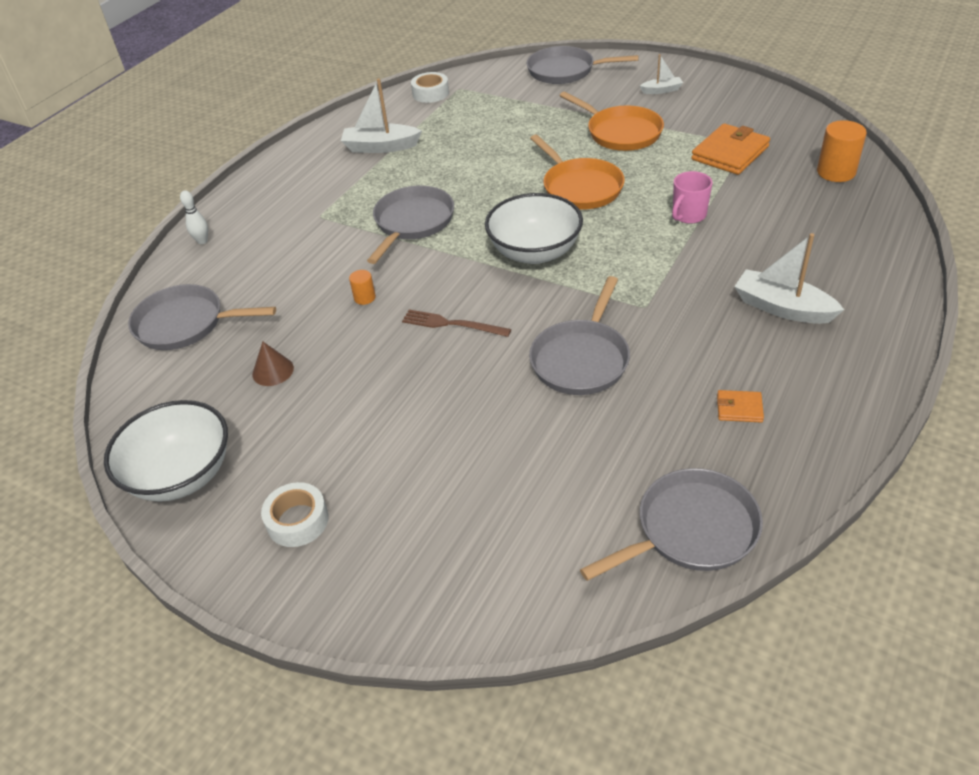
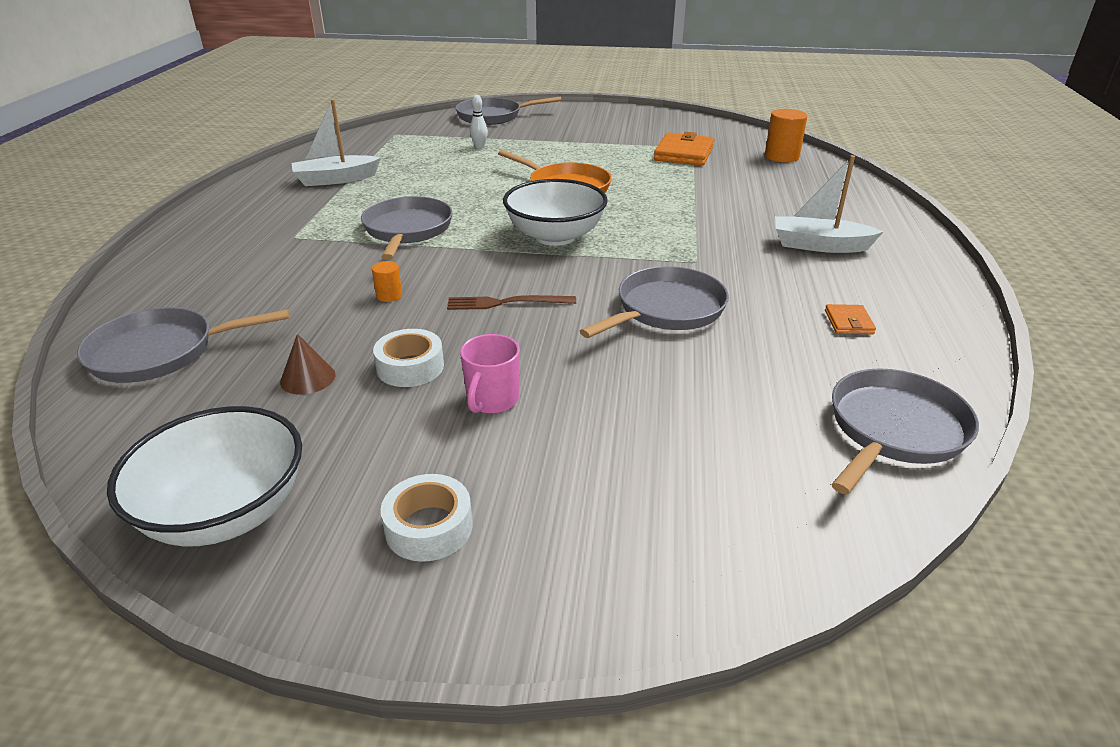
camera: 25 degrees left, 10 degrees down
white bowling pin [180,190,208,244] -> white bowling pin moved to [470,95,488,149]
white tape [411,72,449,103] -> white tape moved to [373,329,444,387]
grey pan [529,276,630,395] -> grey pan turned 135 degrees counterclockwise [580,266,729,338]
orange pan [560,91,664,151] -> none
white boat [640,54,683,94] -> none
pink mug [672,171,712,224] -> pink mug moved to [460,334,520,414]
orange wallet [717,390,764,423] -> orange wallet turned 75 degrees counterclockwise [825,304,876,334]

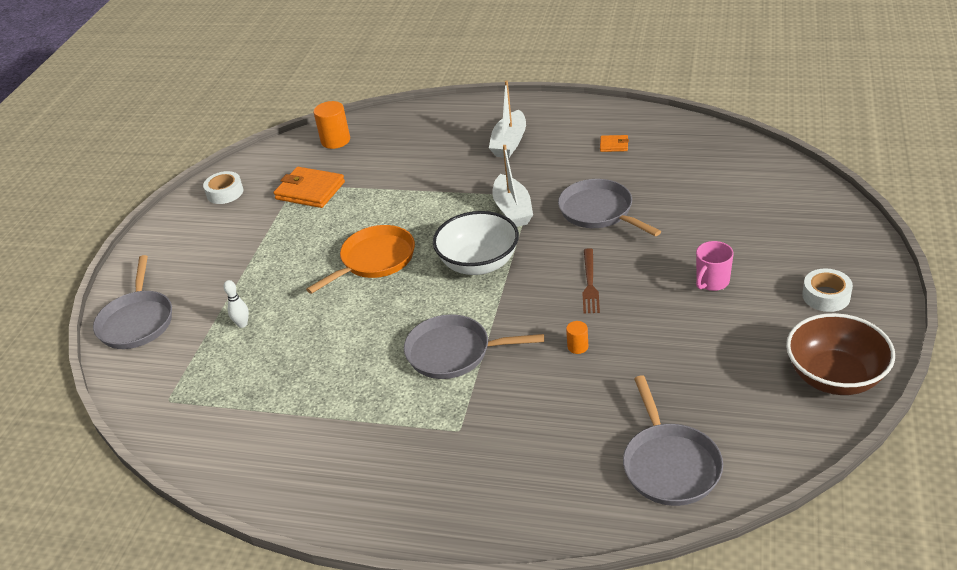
camera: 80 degrees left, 5 degrees up
white bowl [107,406,302,546] -> brown bowl [786,313,895,395]
brown cone [280,334,336,395] -> none
white boat [291,99,381,186] -> white boat moved to [492,145,533,227]
white tape [373,329,444,387] -> white tape moved to [203,171,243,204]
pink mug [460,334,520,414] -> pink mug turned 105 degrees clockwise [696,241,734,291]
grey pan [831,368,979,495] -> none

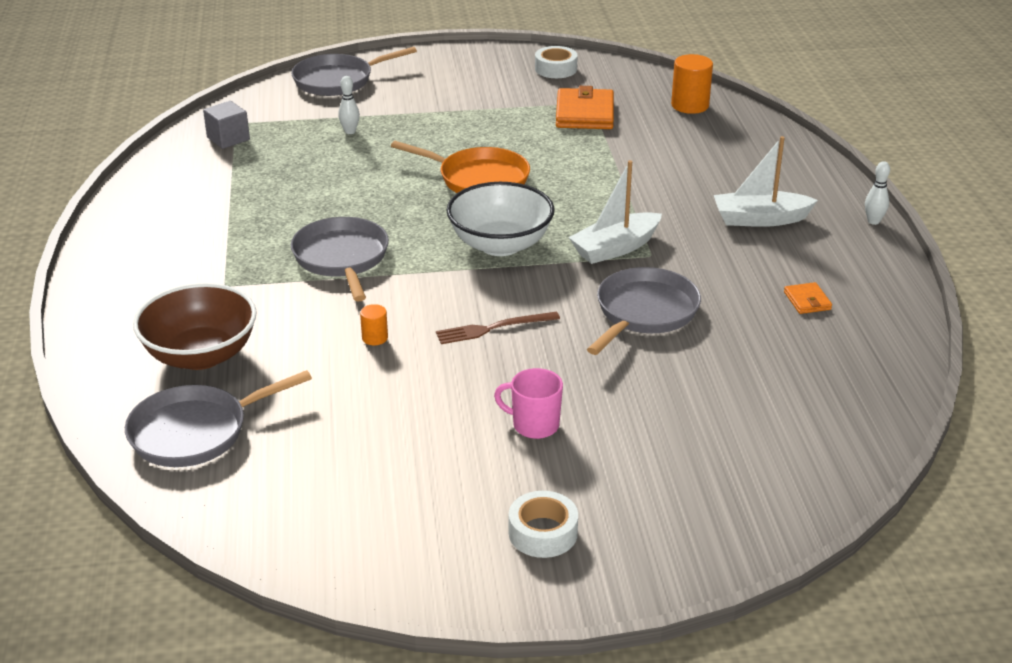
camera: 65 degrees right, 5 degrees down
brown bowl [786,313,895,395] -> brown bowl moved to [133,283,257,370]
none -> grey cube [203,101,250,149]
none -> white bowling pin [865,161,890,225]

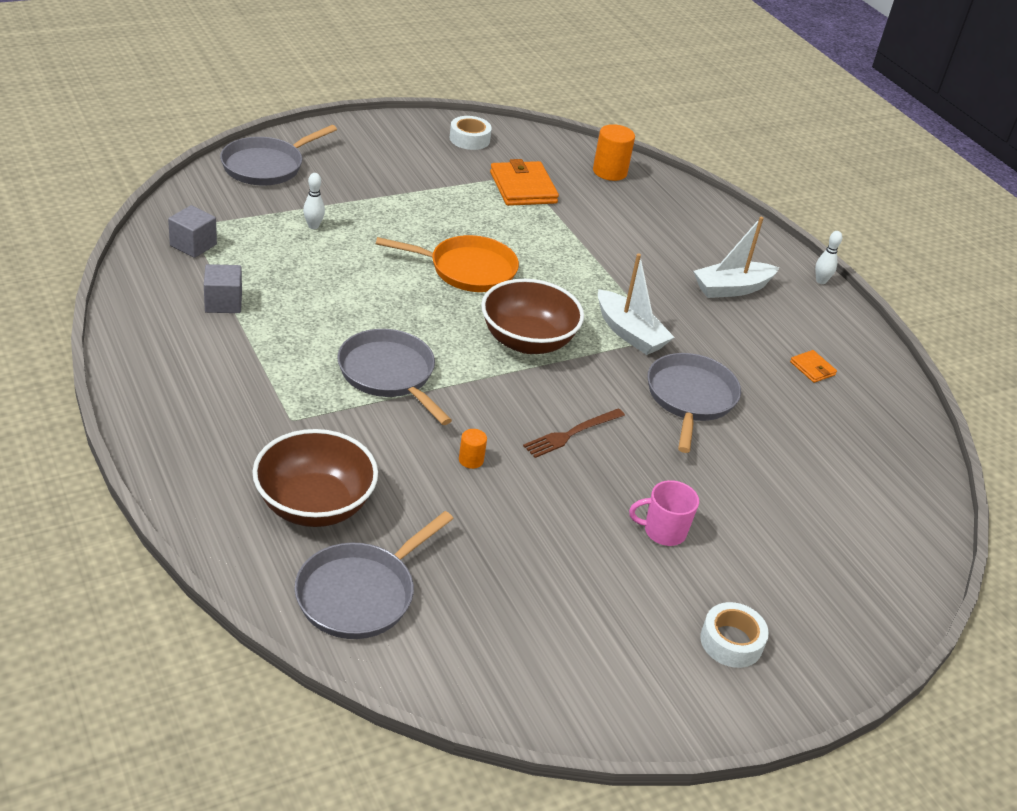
camera: 25 degrees left, 5 degrees up
white bowl [447,182,554,256] -> brown bowl [481,279,584,354]
white boat [568,160,662,264] -> white boat turned 75 degrees counterclockwise [598,253,675,355]
none -> grey cube [204,264,242,313]

